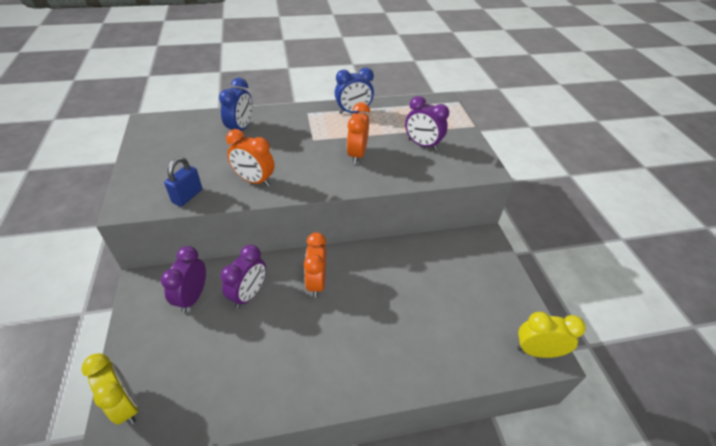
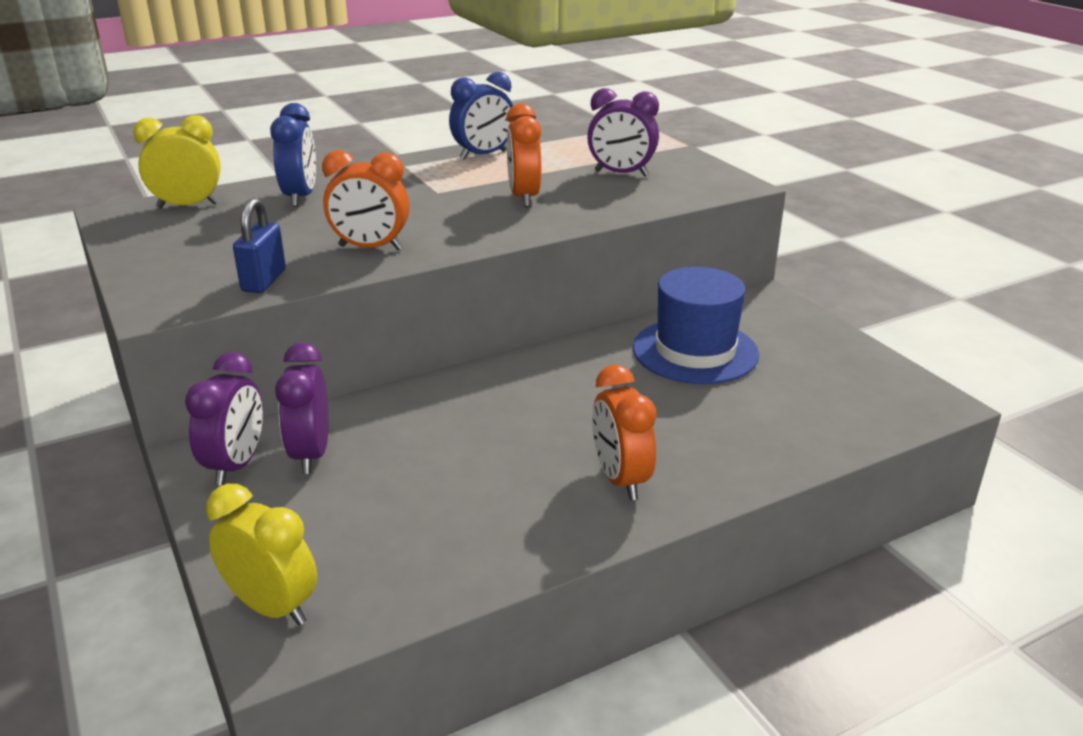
camera: 15 degrees left, 15 degrees down
purple clock [221,245,266,308] -> purple clock moved to [185,352,263,486]
orange clock [304,232,326,298] -> orange clock moved to [592,365,656,500]
yellow clock [517,312,586,358] -> yellow clock moved to [133,115,221,208]
none -> blue hat [633,267,759,384]

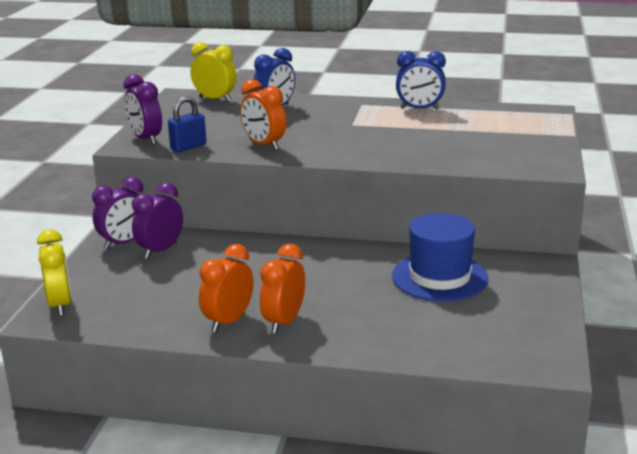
camera: 40 degrees right, 5 degrees down
orange clock [506,103,542,207] -> orange clock moved to [199,244,253,332]
purple clock [587,88,659,177] -> purple clock moved to [124,74,162,145]

